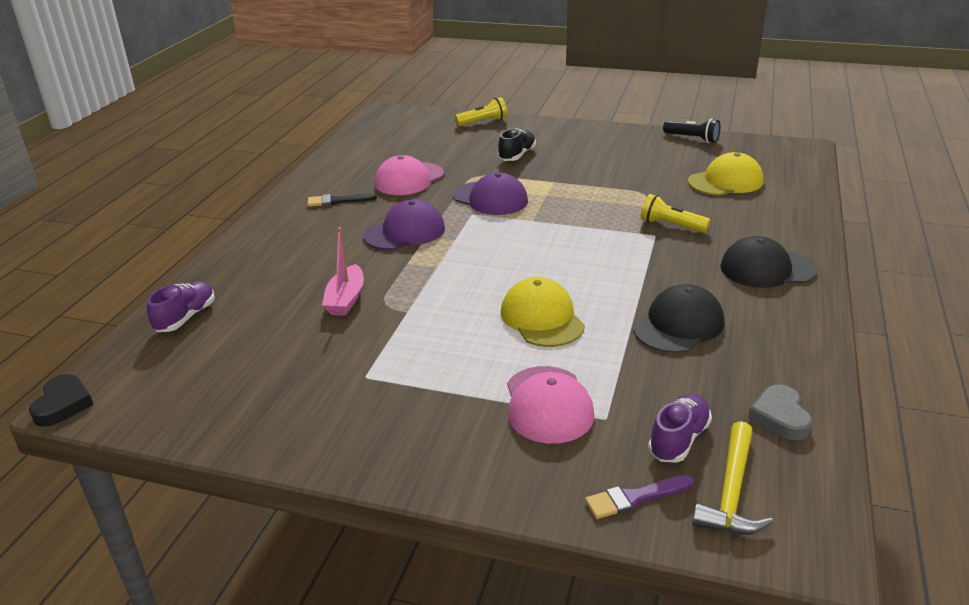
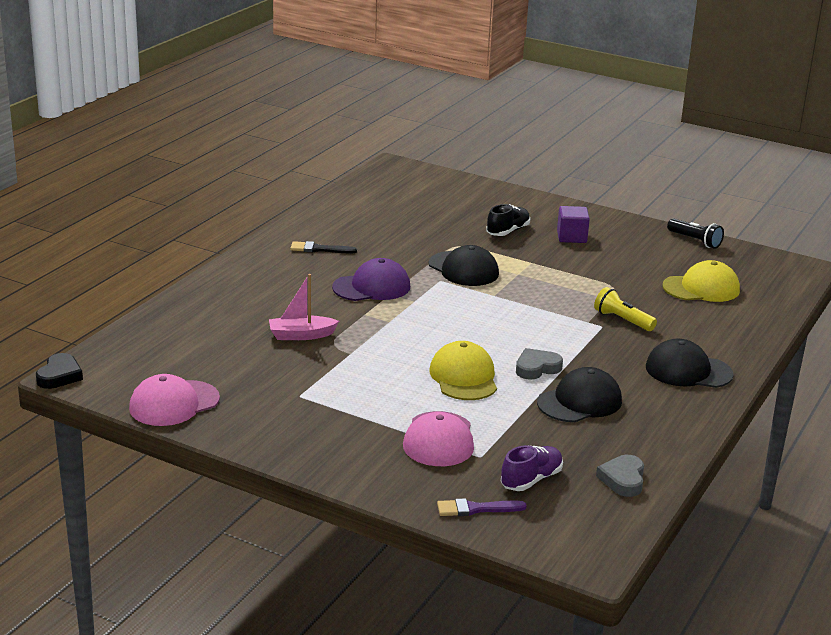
camera: 10 degrees right, 5 degrees down
purple shoe [147,281,215,332] -> none
pink boat [322,227,364,316] -> pink boat turned 60 degrees clockwise [269,274,339,340]
pink cap [374,155,444,195] -> pink cap moved to [129,374,220,426]
purple cap [453,173,528,215] -> black cap [429,245,499,286]
yellow flashlight [455,97,507,126] -> none
yellow hammer [692,421,773,535] -> none
none -> grey heart [516,348,563,380]
none -> purple cube [557,206,590,243]

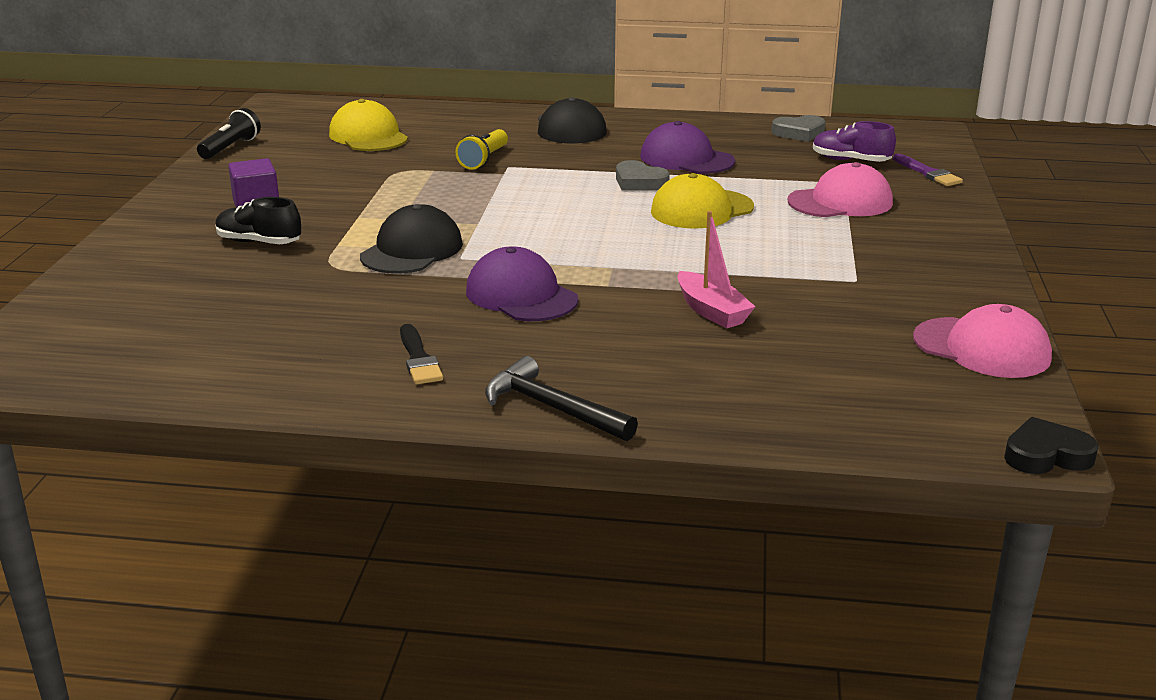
camera: 110 degrees left, 0 degrees up
black cap [537,367,622,422] -> purple cap [640,121,735,174]
none -> black hammer [485,356,638,441]

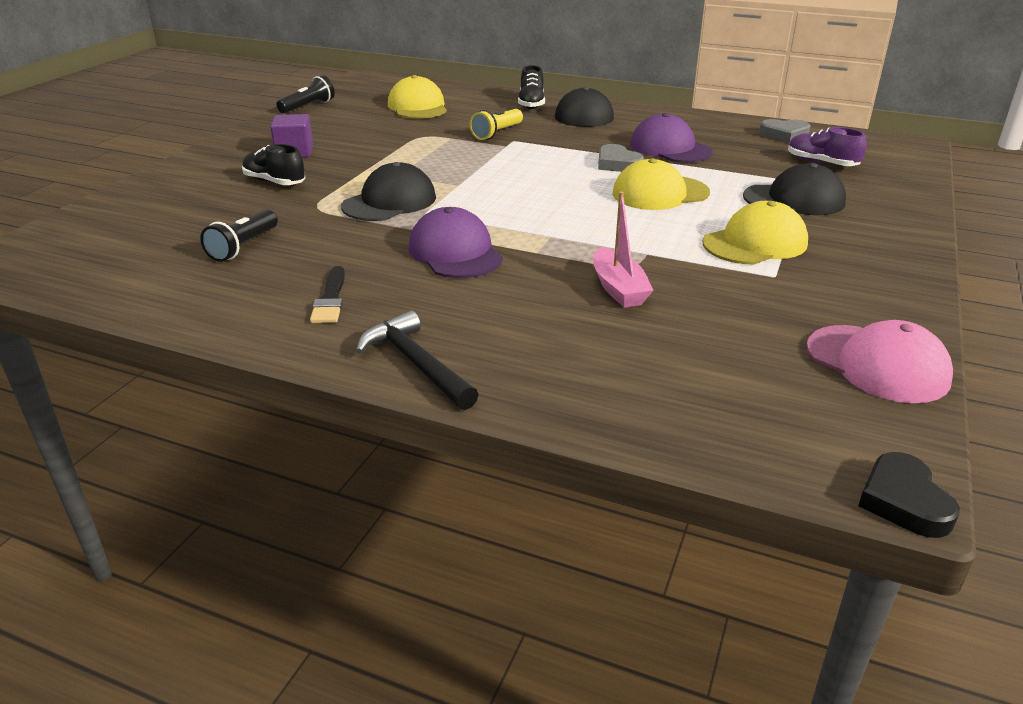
camera: 15 degrees right, 5 degrees up
pink cap [788,162,893,217] -> black cap [743,163,846,215]
purple brush [893,154,963,186] -> none
black heart [1004,417,1099,474] -> black heart turned 105 degrees counterclockwise [858,452,960,538]
none -> black flashlight [200,209,278,262]
none -> black shoe [518,65,545,109]
none -> yellow cap [703,201,808,264]

